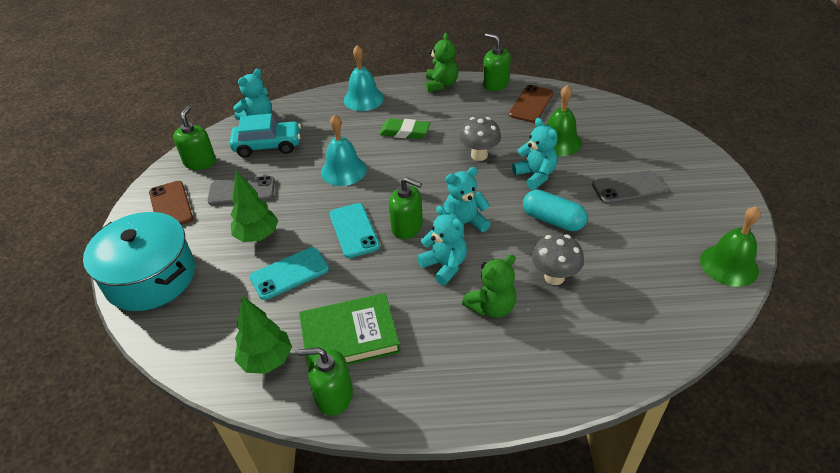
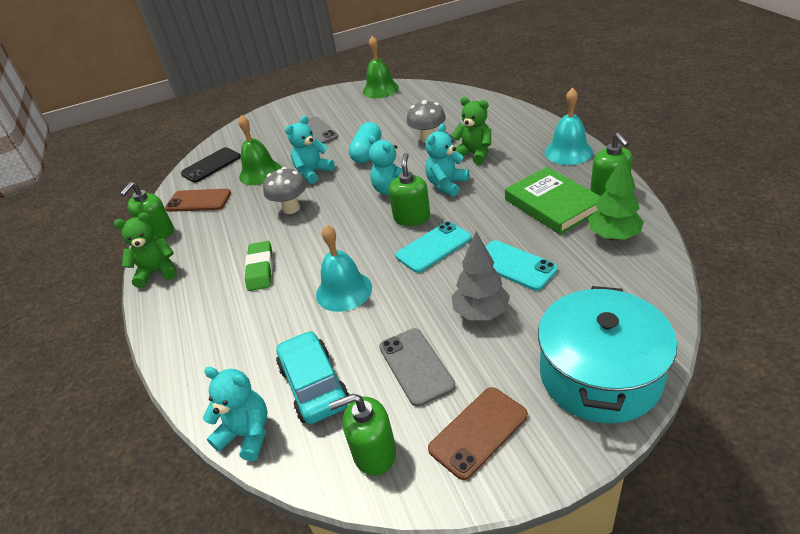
camera: 105 degrees left, 5 degrees down
green tree [231,170,278,242] -> grey tree [451,231,510,320]
turquoise bell [344,45,384,111] -> turquoise bell moved to [545,88,593,165]
none -> black phone [181,147,241,183]

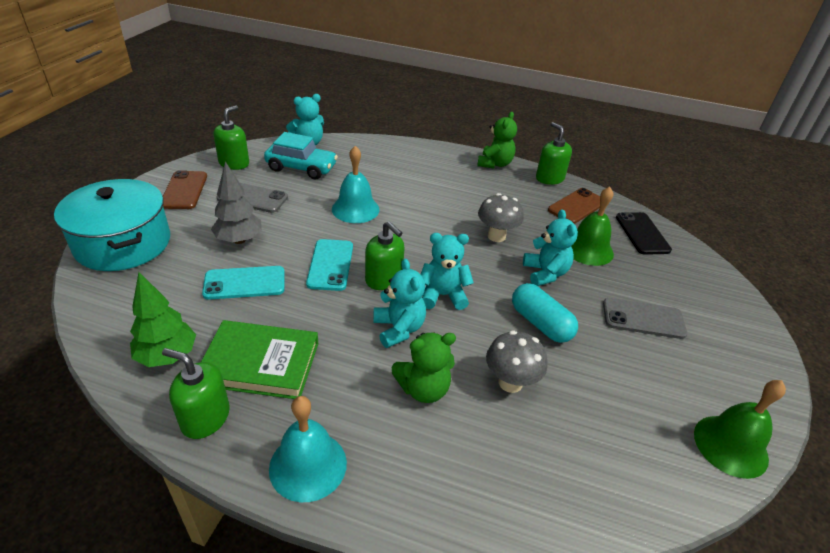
camera: 120 degrees right, 0 degrees up
green eraser [245,241,273,291] -> none

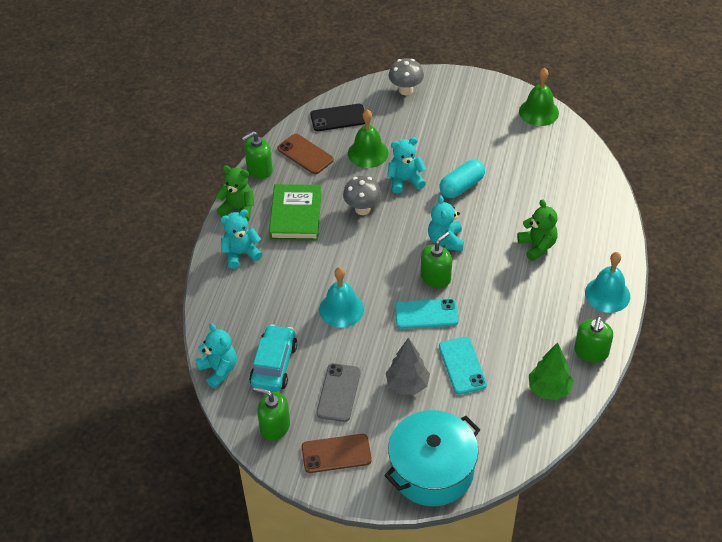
camera: 90 degrees left, 10 degrees up
green book [201,320,319,399] -> green book moved to [269,184,322,240]
turquoise teddy bear [374,258,426,348] -> turquoise teddy bear moved to [220,209,263,269]
grey mushroom [486,330,548,393] -> grey mushroom moved to [389,58,424,95]
grey phone [603,298,688,339] -> none

